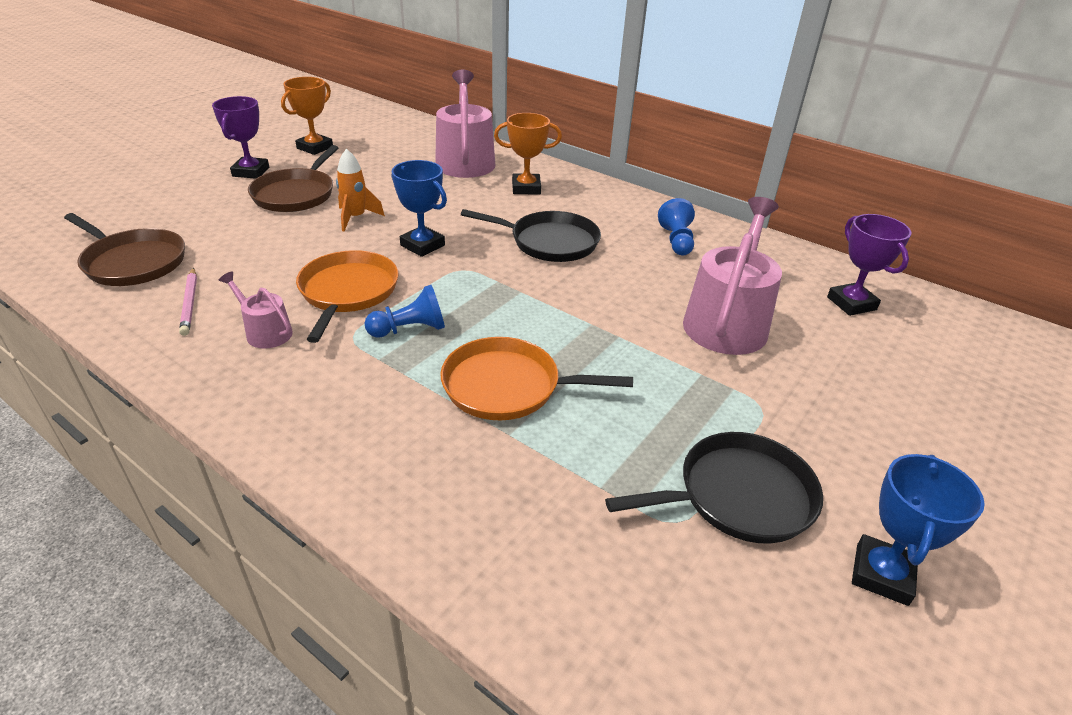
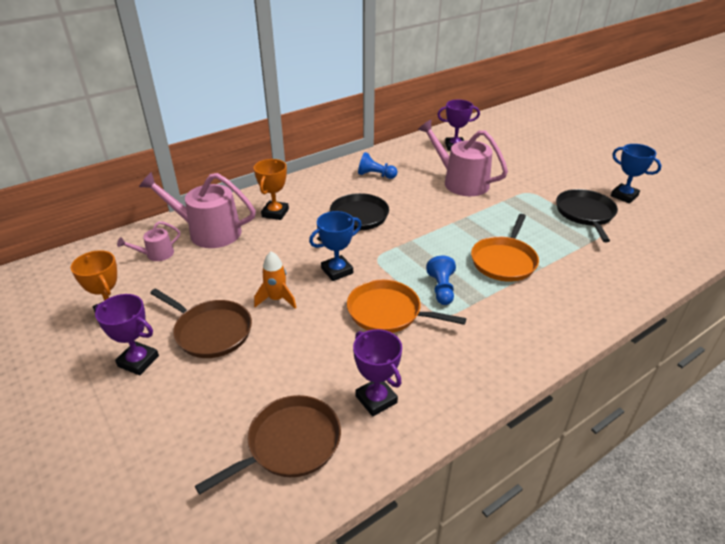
camera: 70 degrees left, 0 degrees up
pink pencil [179,268,197,336] -> purple trophy [353,329,402,417]
pink watering can [219,271,293,349] -> pink watering can moved to [117,221,180,261]

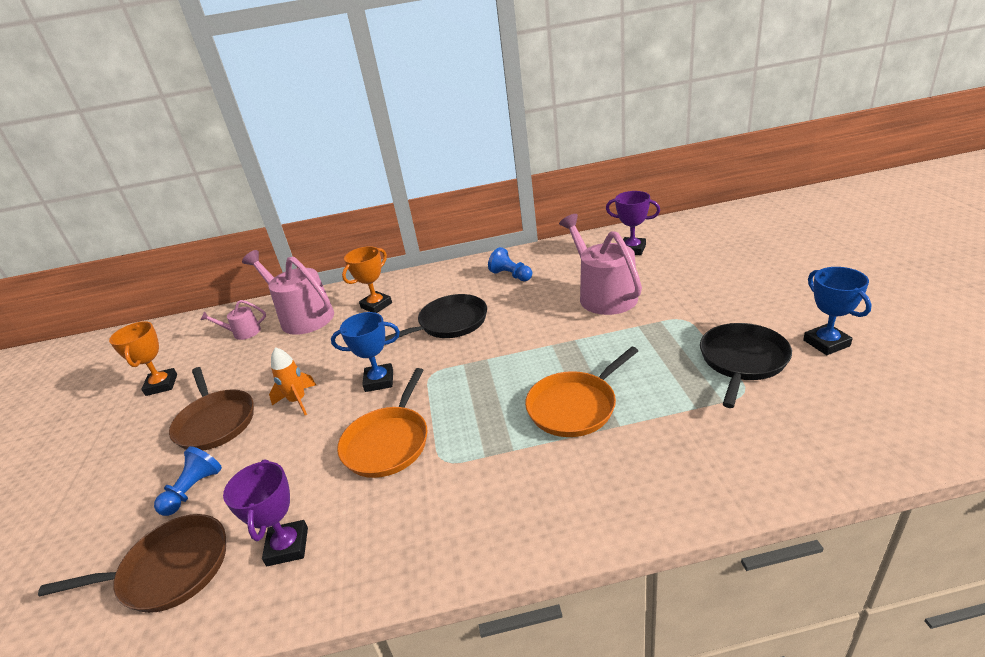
camera: 30 degrees right, 5 degrees down
purple trophy [95,294,159,375] -> none
orange pan [347,280,466,333] -> orange pan turned 120 degrees counterclockwise [337,368,428,478]
blue pawn [426,256,456,305] -> blue pawn moved to [154,446,222,516]

